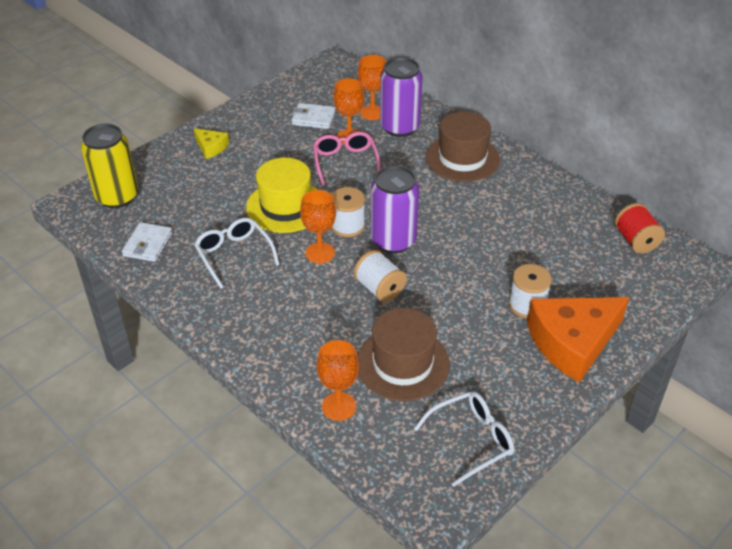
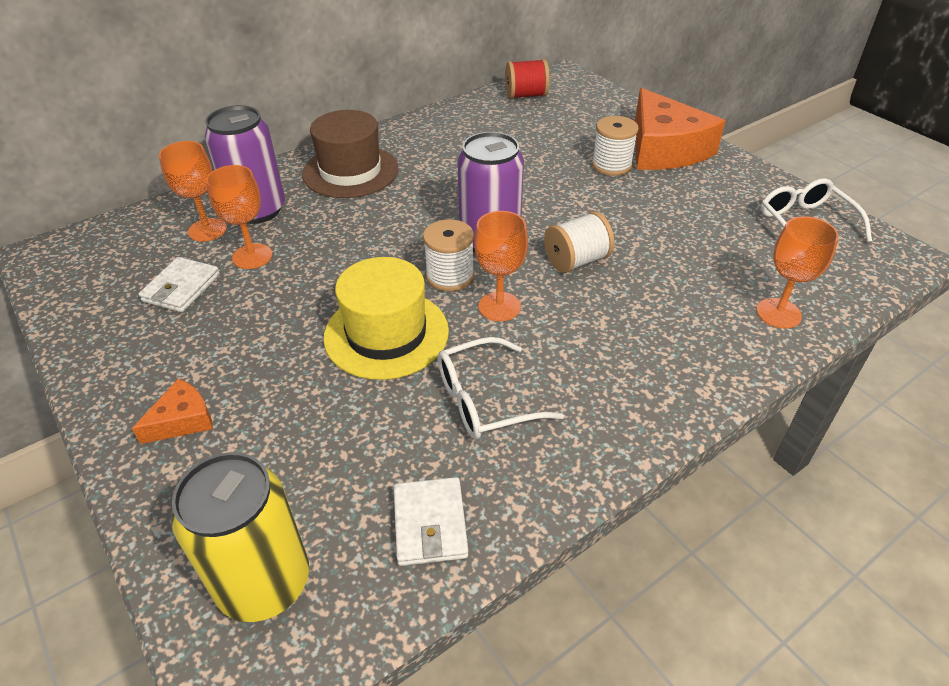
camera: 80 degrees left, 0 degrees up
white wallet [122,222,172,262] -> white wallet turned 60 degrees clockwise [394,477,469,566]
yellow cheese [194,128,229,159] -> orange cheese [132,379,213,444]
pink glasses [313,132,380,186] -> none
brown hat [357,308,450,401] -> none

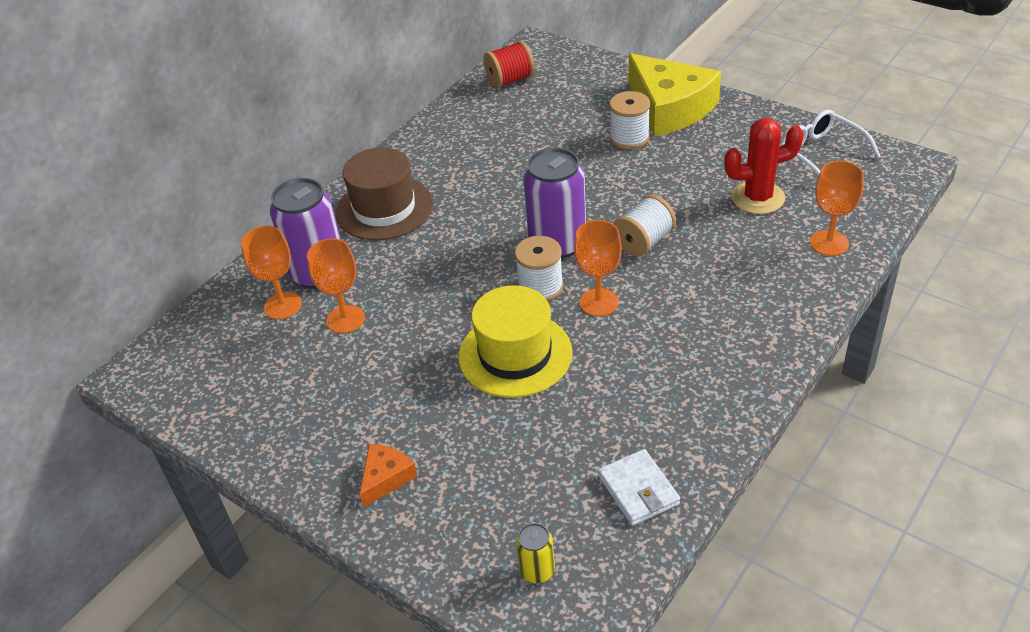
camera: 15 degrees left, 0 degrees up
white wallet [139,257,220,312] -> none
yellow can [171,452,309,622] -> yellow can [516,523,555,583], size x0.47
white glasses [438,337,564,440] -> none
orange cheese [635,88,726,170] -> yellow cheese [629,53,721,137]
none -> red cactus [724,118,804,214]

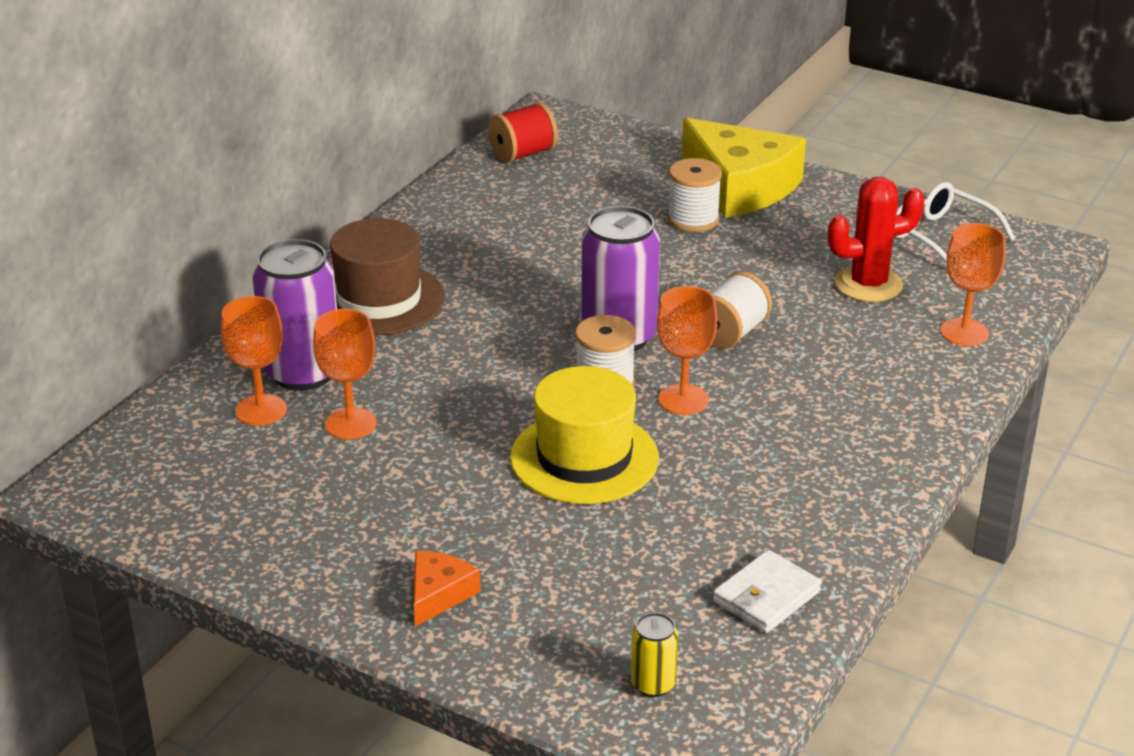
camera: 10 degrees left, 10 degrees down
white wallet [598,449,680,526] -> white wallet turned 75 degrees clockwise [713,550,822,633]

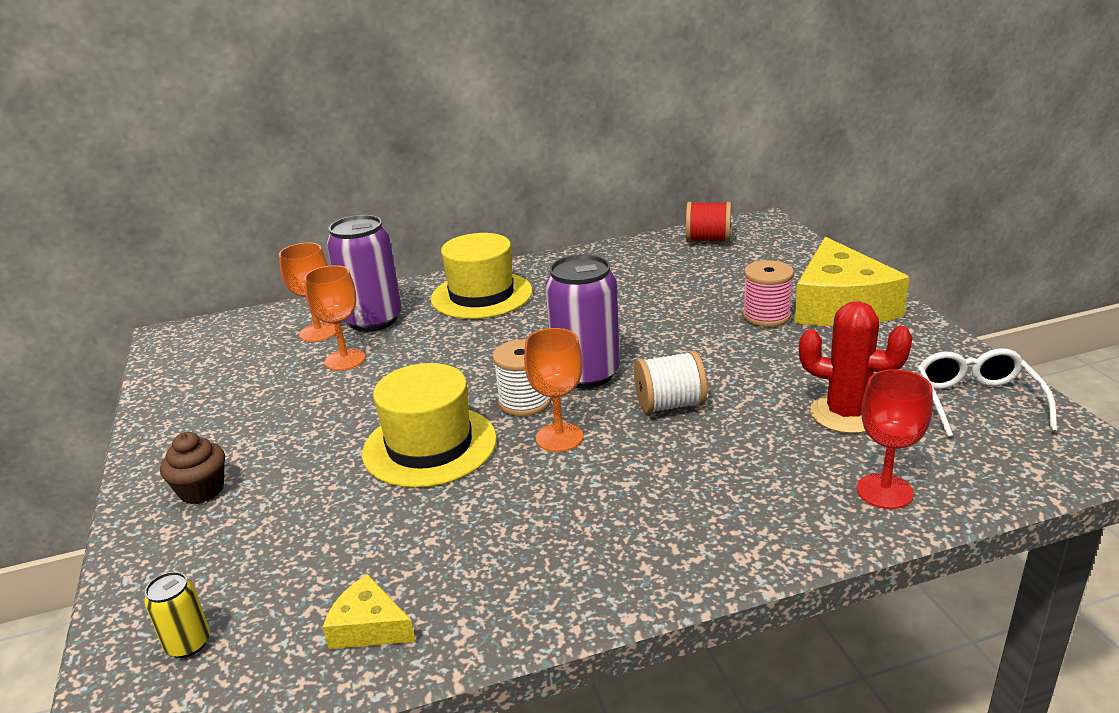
camera: 45 degrees right, 5 degrees down
brown hat [330,218,445,336] -> yellow hat [431,233,532,319]
orange cheese [414,551,480,627] -> brown cupcake [160,432,225,504]
white spool [667,158,722,232] -> pink spool [743,260,794,327]
white wallet [713,550,822,633] -> yellow cheese [323,574,416,649]
orange goblet [940,223,1006,346] -> red goblet [857,369,933,509]

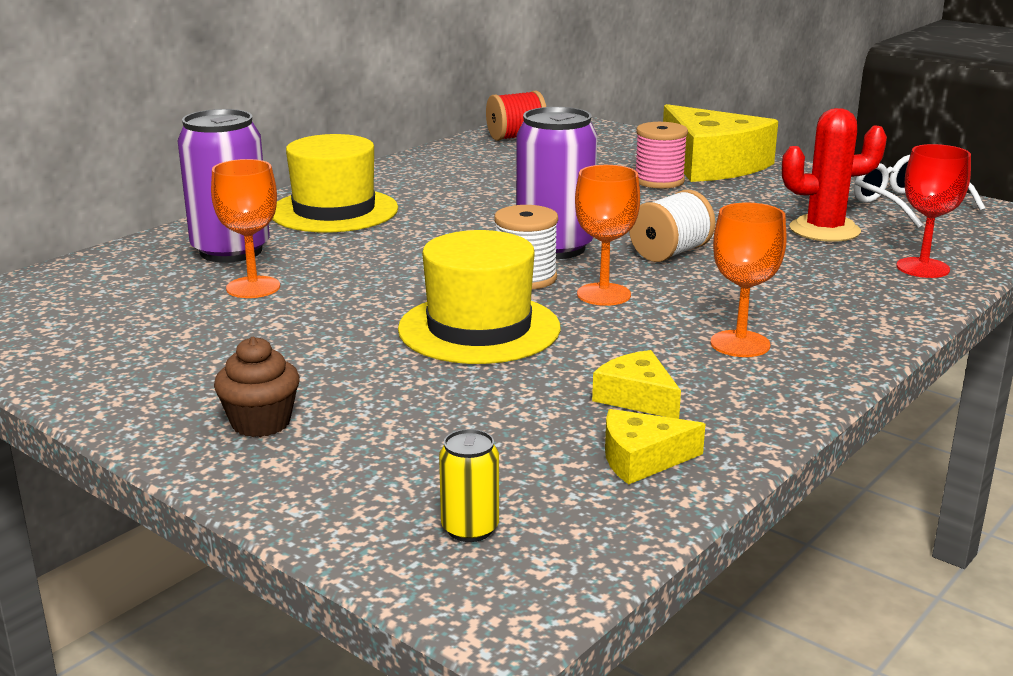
camera: 35 degrees left, 5 degrees down
orange goblet [279,243,336,342] -> orange goblet moved to [710,203,787,357]
none -> yellow cheese [592,350,681,419]

